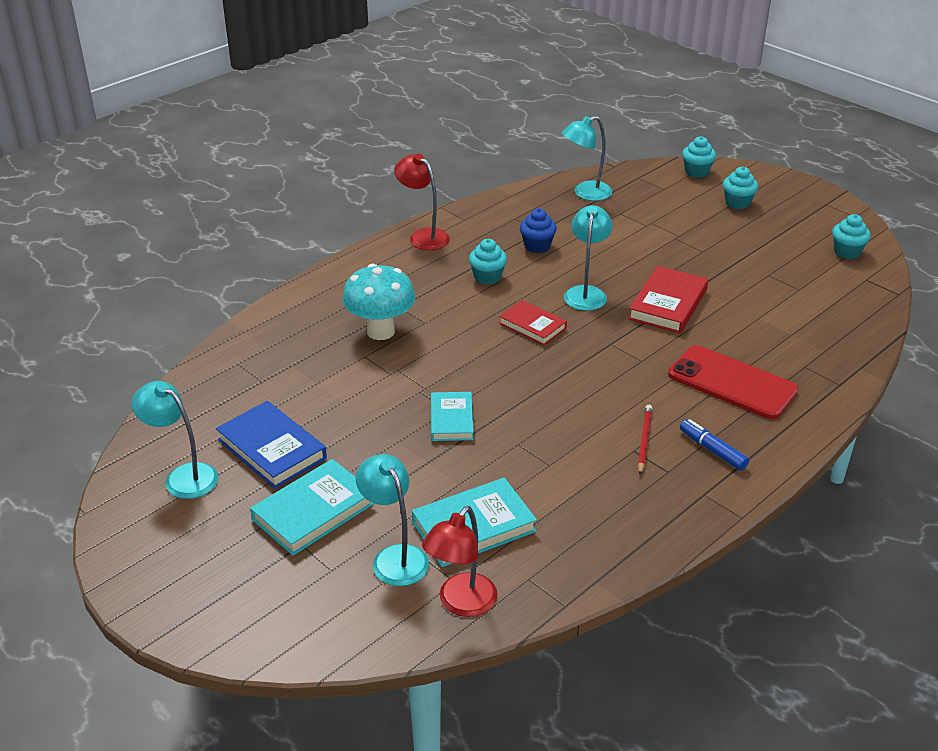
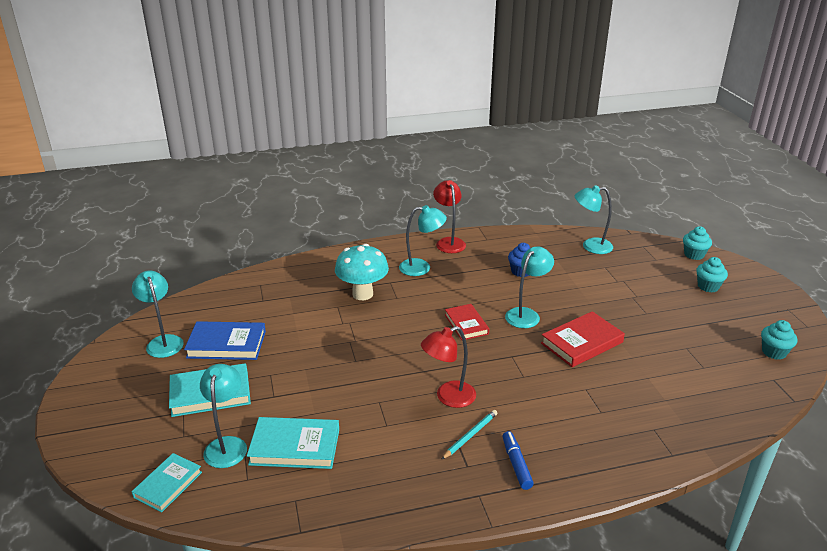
camera: 30 degrees right, 5 degrees down
blue book [216,401,327,489] -> blue book turned 75 degrees counterclockwise [184,321,266,360]
red lamp [422,506,498,617] -> red lamp moved to [421,326,476,408]
turquoise book [431,392,474,441] -> turquoise book moved to [132,453,202,512]
turquoise cupcake [469,239,507,285] -> none
red pencil [638,405,652,475] -> turquoise pencil [441,410,497,460]
red phone [668,345,799,419] -> none
none -> turquoise lamp [399,205,447,276]

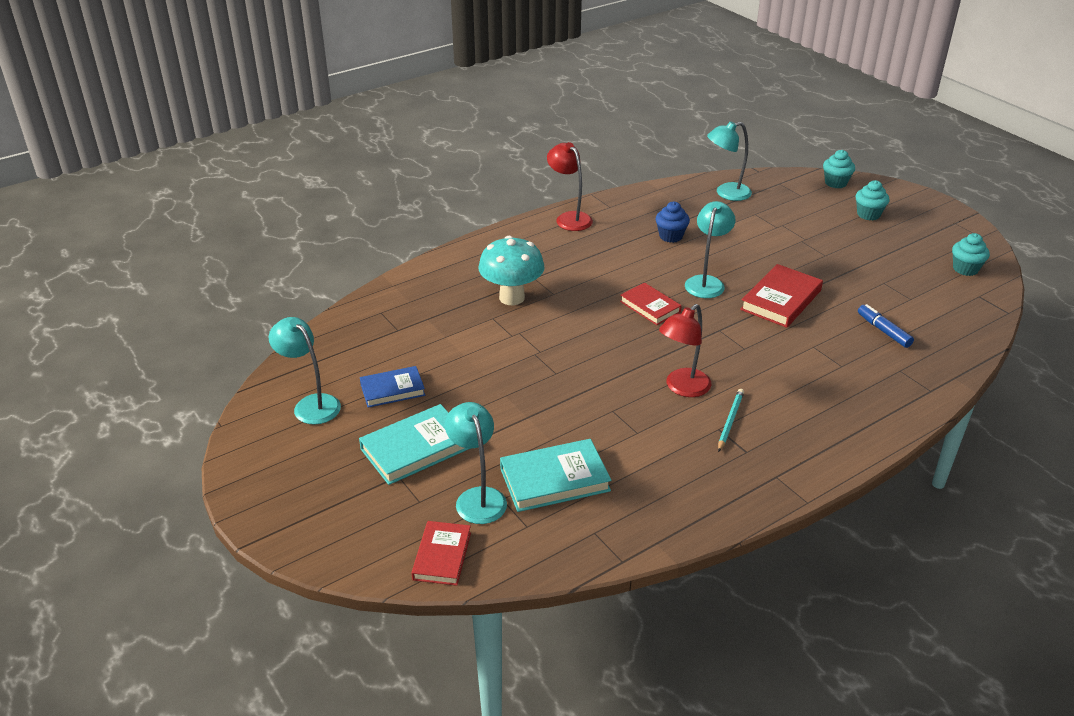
camera: 20 degrees left, 5 degrees up
turquoise book [132,453,202,512] -> red book [411,521,471,586]
blue book [184,321,266,360] -> blue book [360,366,425,408], size x0.66
turquoise lamp [399,205,447,276] -> none
blue marker [502,431,534,490] -> blue marker moved to [858,304,914,348]

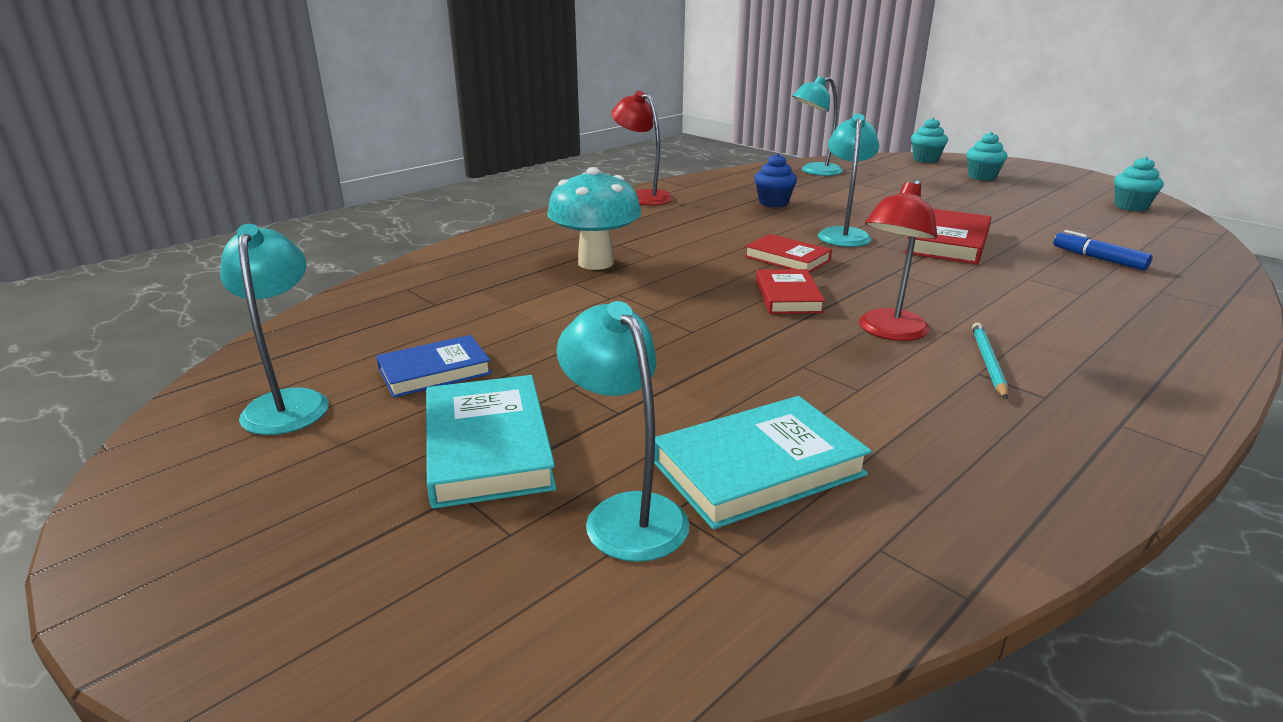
camera: 10 degrees left, 10 degrees down
turquoise lamp [269,317,341,425] -> turquoise lamp turned 45 degrees clockwise [220,224,329,435]
turquoise book [359,404,471,485] -> turquoise book turned 60 degrees counterclockwise [426,375,556,509]
red book [411,521,471,586] -> red book moved to [756,269,825,314]

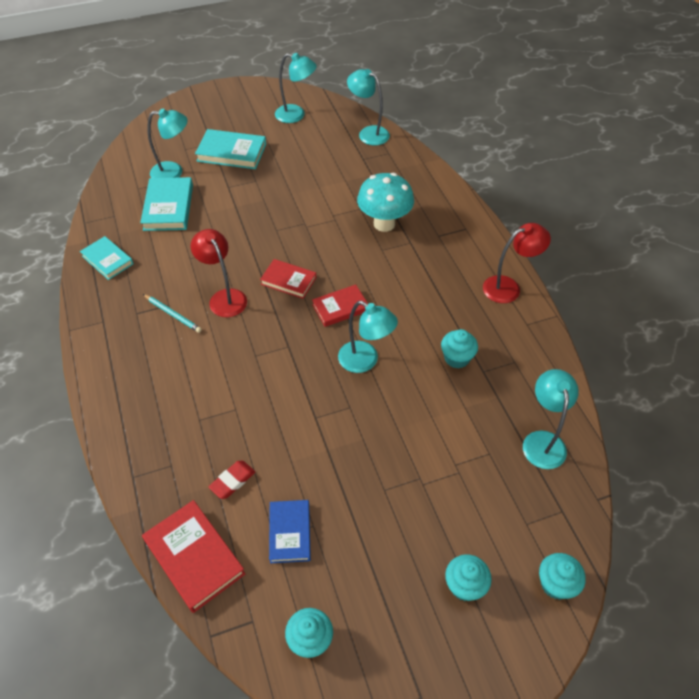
camera: 115 degrees right, 25 degrees up
blue book [376,335,492,398] -> blue book moved to [269,500,311,563]
blue cupcake [754,153,797,207] -> turquoise cupcake [441,329,478,369]
red book [904,209,991,264] -> red book moved to [142,500,245,613]
blue marker [1053,230,1152,270] -> red eraser [209,461,255,499]
none -> turquoise book [80,236,133,280]
none -> turquoise lamp [347,69,390,145]

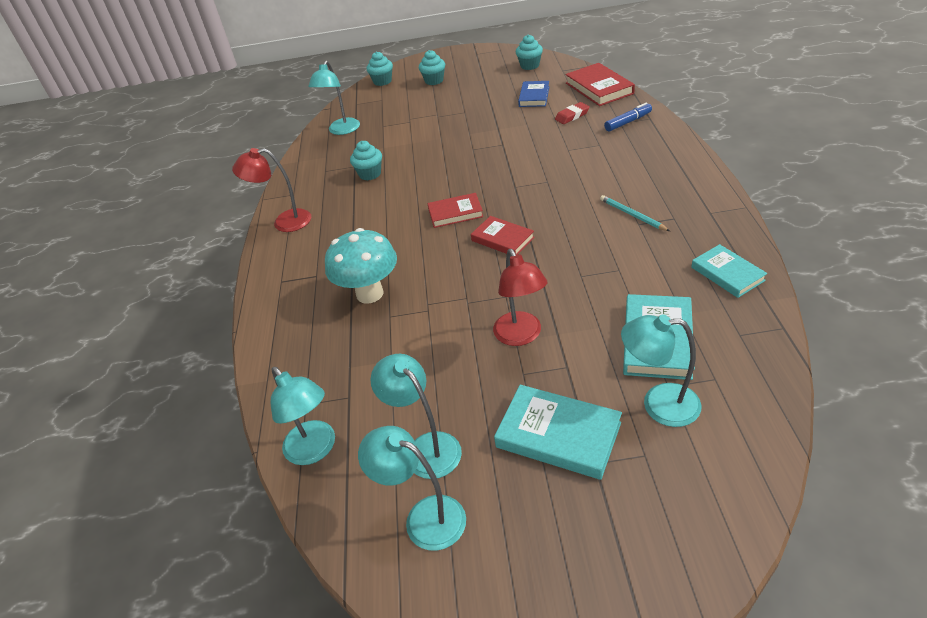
camera: 160 degrees left, 10 degrees down
red lamp [191,229,247,317] -> red lamp moved to [493,249,548,346]
turquoise lamp [338,301,398,373] -> turquoise lamp moved to [370,354,462,479]
none -> blue marker [604,102,652,132]

